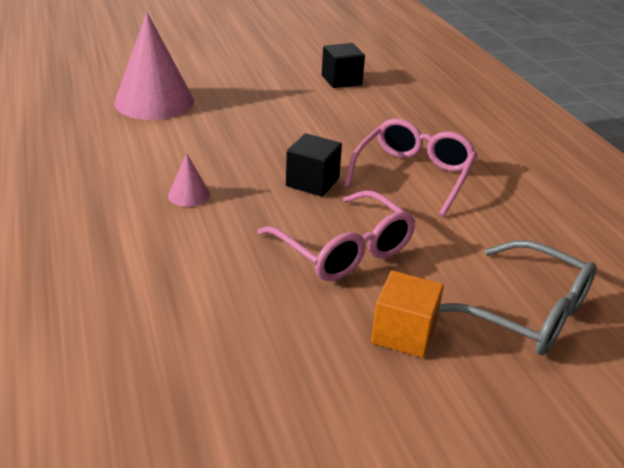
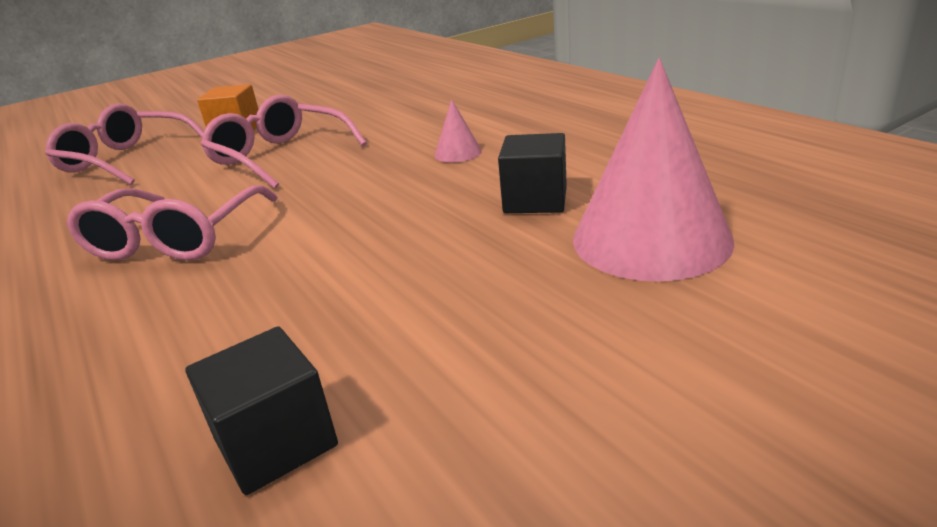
camera: 170 degrees right, 5 degrees down
black cube [286,133,342,197] -> black cube moved to [498,133,567,213]
grey glasses [439,240,597,355] -> pink glasses [45,103,204,185]

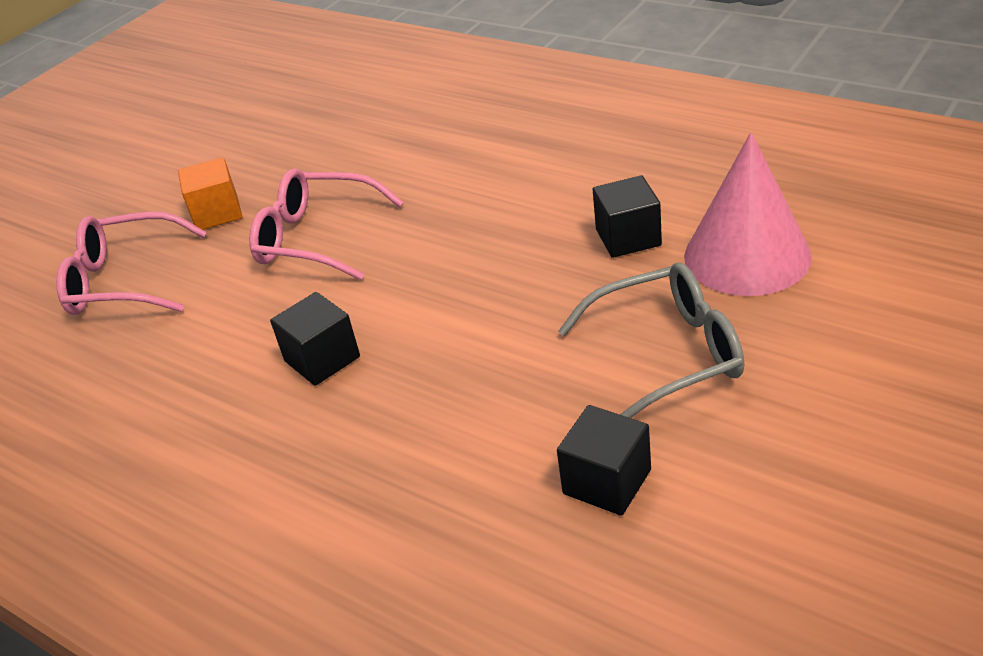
camera: 20 degrees left, 10 degrees up
pink glasses [66,185,278,261] -> black cube [270,292,360,386]
pink cone [435,99,482,163] -> none
none -> grey glasses [558,263,744,418]

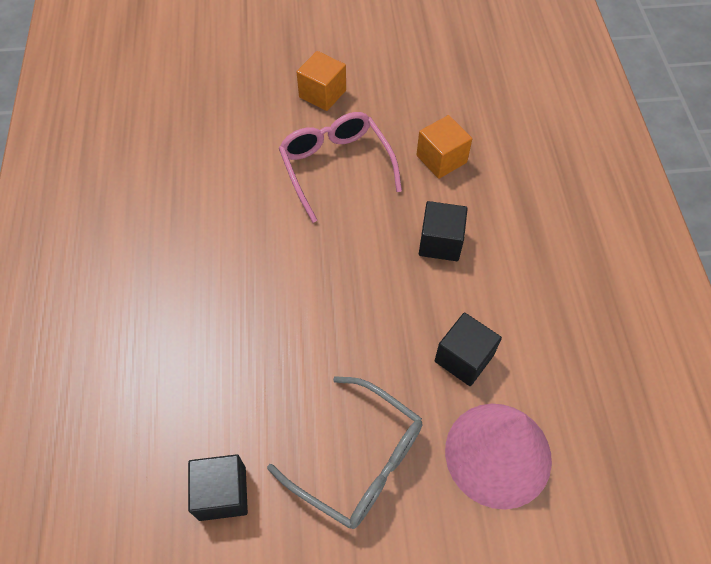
camera: 45 degrees right, 20 degrees up
pink glasses [56,212,207,315] -> none
black cube [270,292,360,386] -> black cube moved to [419,201,468,261]
none -> orange cube [416,115,472,179]

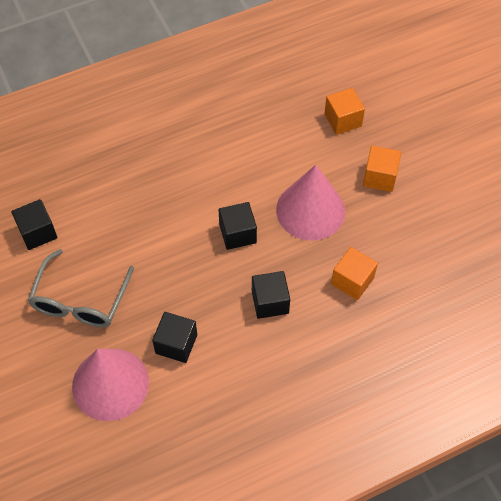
camera: 70 degrees right, 0 degrees up
pink glasses [279,112,402,223] -> pink cone [276,165,345,240]
none -> black cube [219,202,257,250]
none -> orange cube [324,88,365,135]

